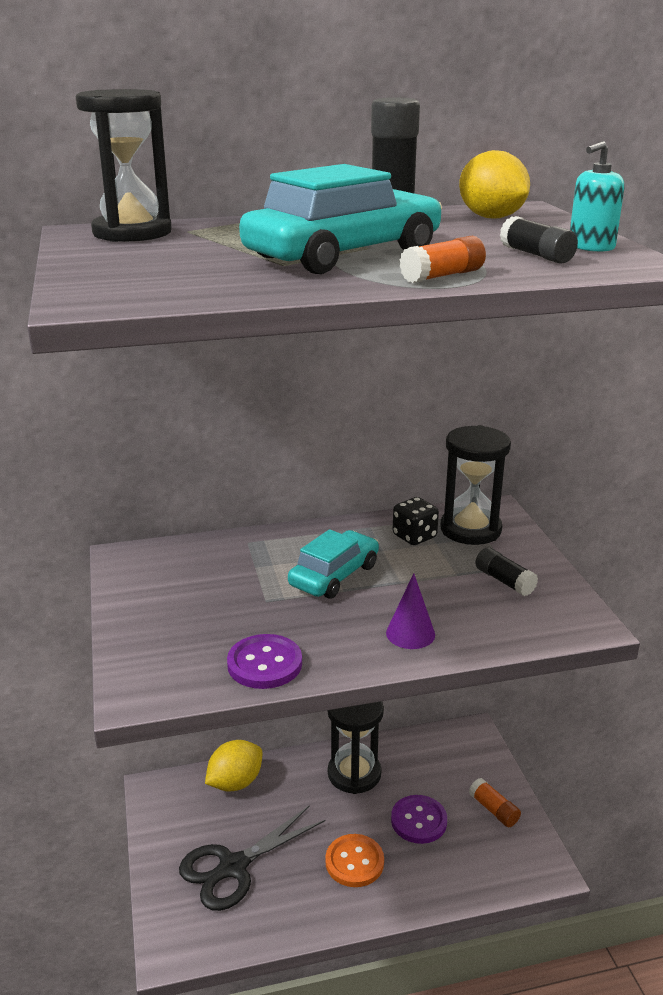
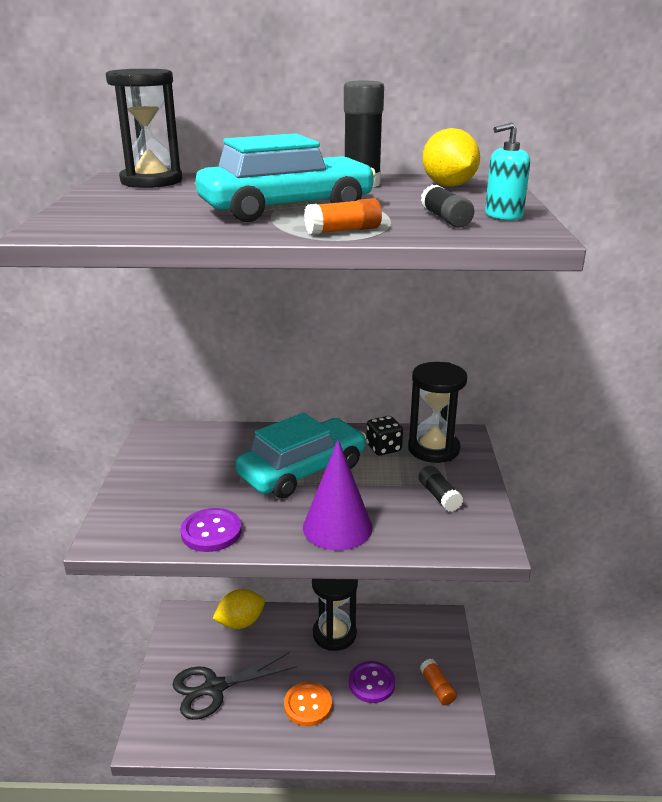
camera: 15 degrees right, 0 degrees up
turquoise car [288,529,379,599] -> turquoise car [235,413,366,498], size x1.52
purple cone [386,573,435,649] -> purple cone [303,439,373,550], size x1.71

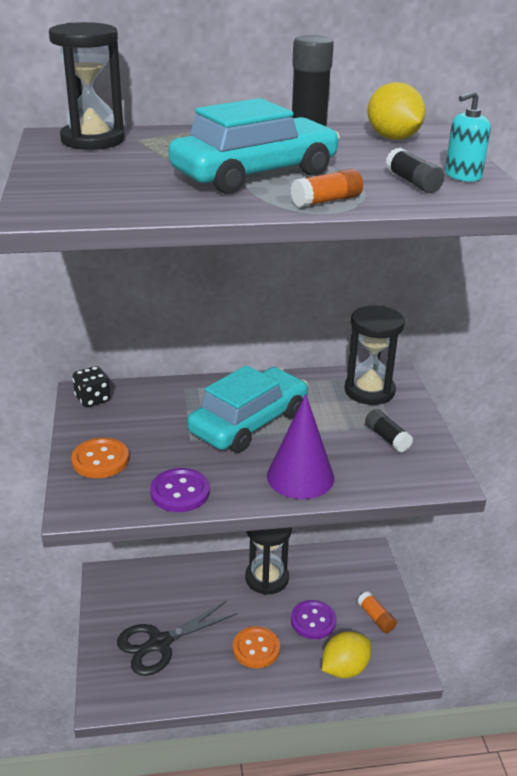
camera: 10 degrees left, 5 degrees up
yellow lemon [213,589,265,629] -> yellow lemon moved to [322,631,371,678]
black dice [366,416,403,456] -> black dice moved to [72,366,110,407]
none -> orange button [71,438,129,478]

